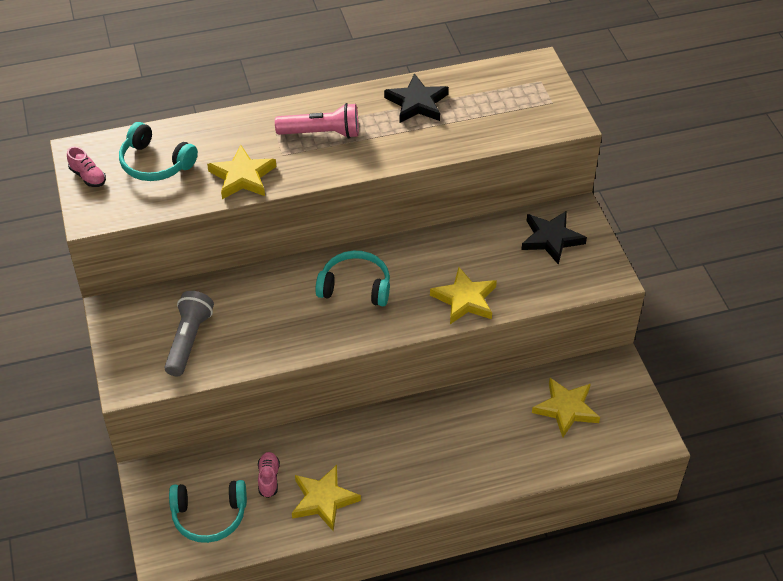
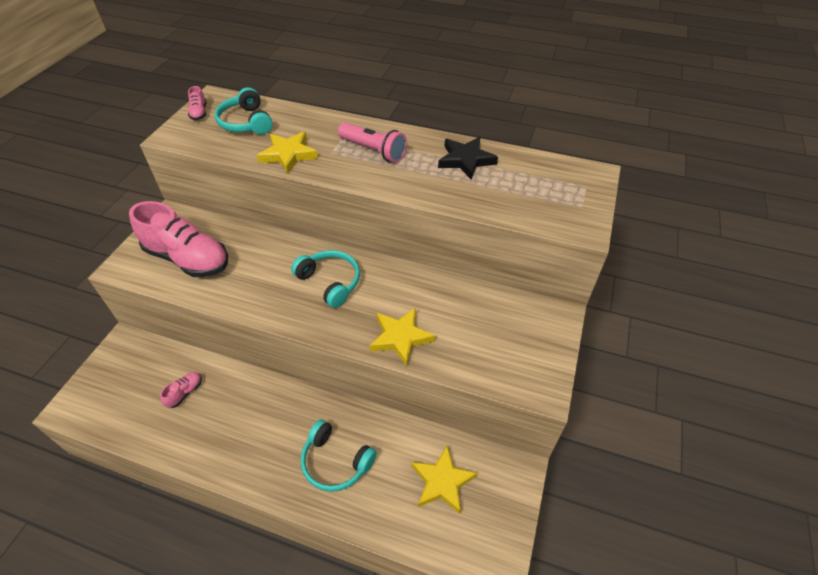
camera: 35 degrees right, 0 degrees up
grey flashlight [164,291,214,376] -> pink shoe [129,201,228,277]
turquoise headphones [169,480,247,543] -> turquoise headphones moved to [301,420,377,492]
yellow star [292,465,361,531] -> none
black star [521,211,587,265] -> none

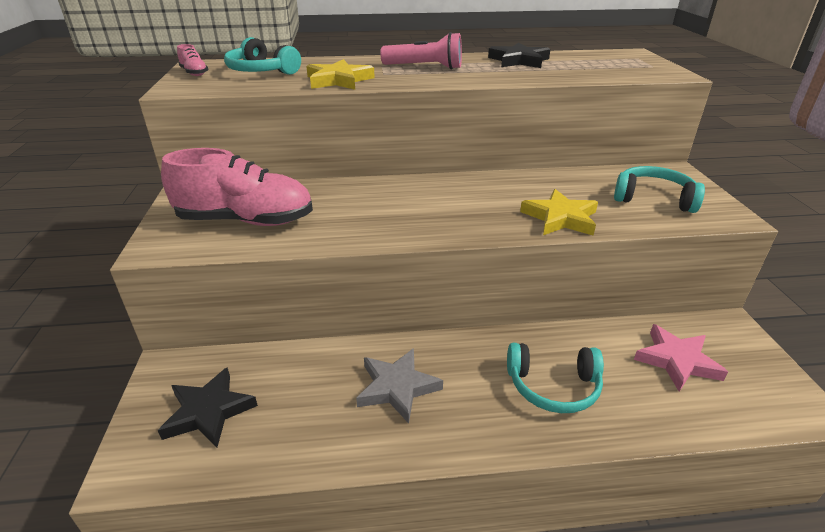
camera: 25 degrees left, 15 degrees down
pink shoe [160,372,202,408] -> none
turquoise headphones [291,250,360,308] -> turquoise headphones moved to [614,166,705,213]
yellow star [412,446,478,514] -> pink star [634,324,728,392]
none -> black star [158,367,258,448]
none -> grey star [356,348,443,423]

